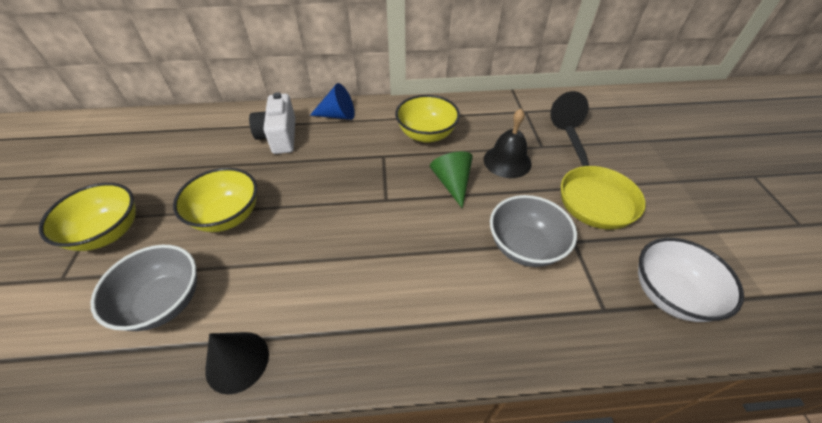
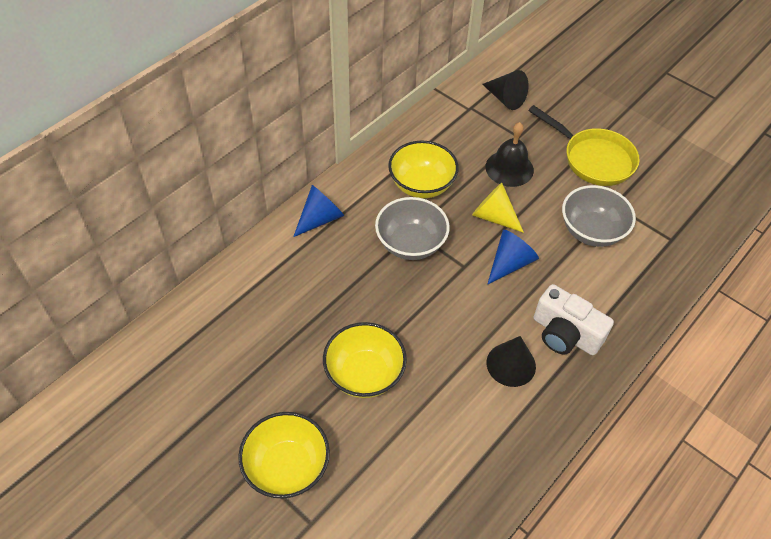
camera: 45 degrees left, 5 degrees up
grey bowl [90,245,197,331] -> grey bowl moved to [375,197,450,260]
black cone [205,332,269,394] -> black cone moved to [486,336,536,387]
white camera [249,92,295,154] -> white camera moved to [534,284,614,355]
green cone [430,151,473,209] -> yellow cone [472,183,524,233]
white bowl [638,238,744,322] -> none
none -> blue cone [487,230,539,285]

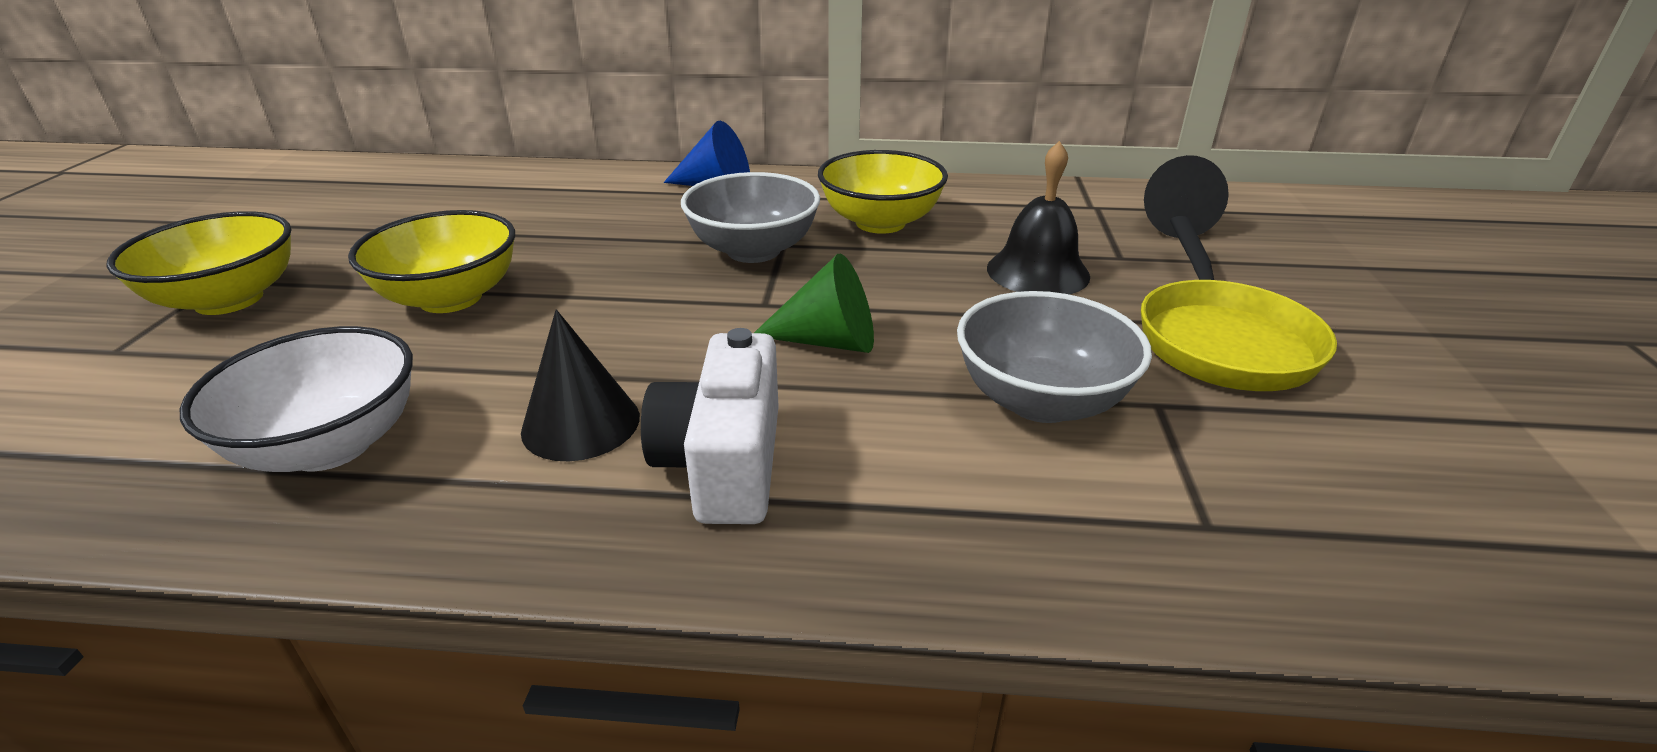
camera: 55 degrees right, 20 degrees down
yellow cone [472,183,524,233] -> none
blue cone [487,230,539,285] -> green cone [754,254,874,353]
none -> white bowl [180,326,413,472]

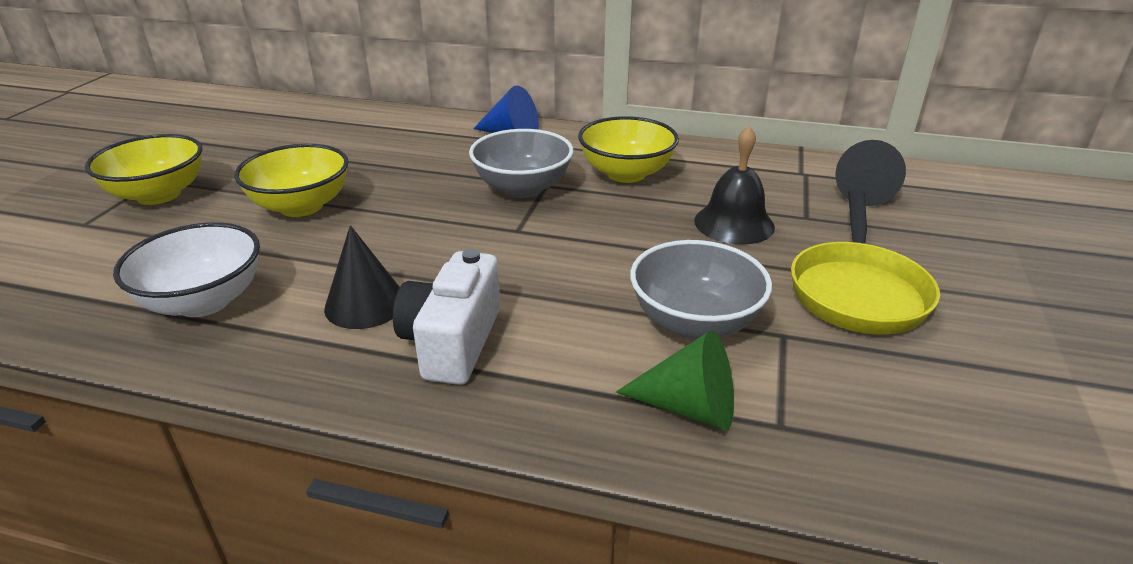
camera: 10 degrees right, 0 degrees up
green cone [754,254,874,353] -> green cone moved to [616,330,734,431]

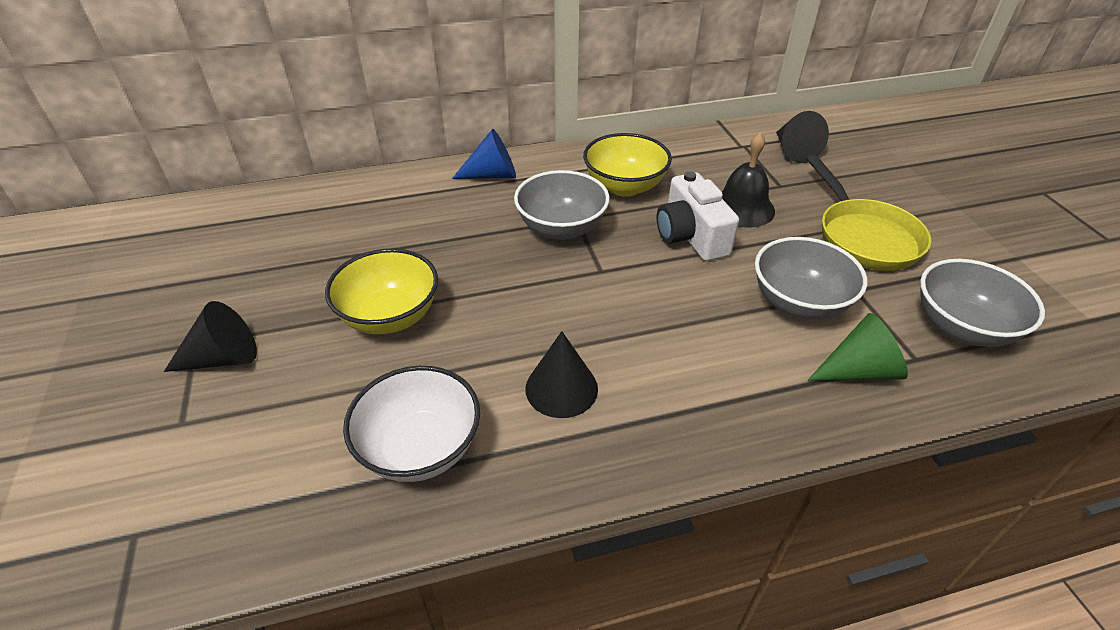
camera: 30 degrees left, 10 degrees up
yellow bowl [85,134,203,205] -> black cone [164,301,257,372]
white camera [393,249,500,385] -> white camera moved to [656,171,739,261]
none -> grey bowl [920,259,1045,347]

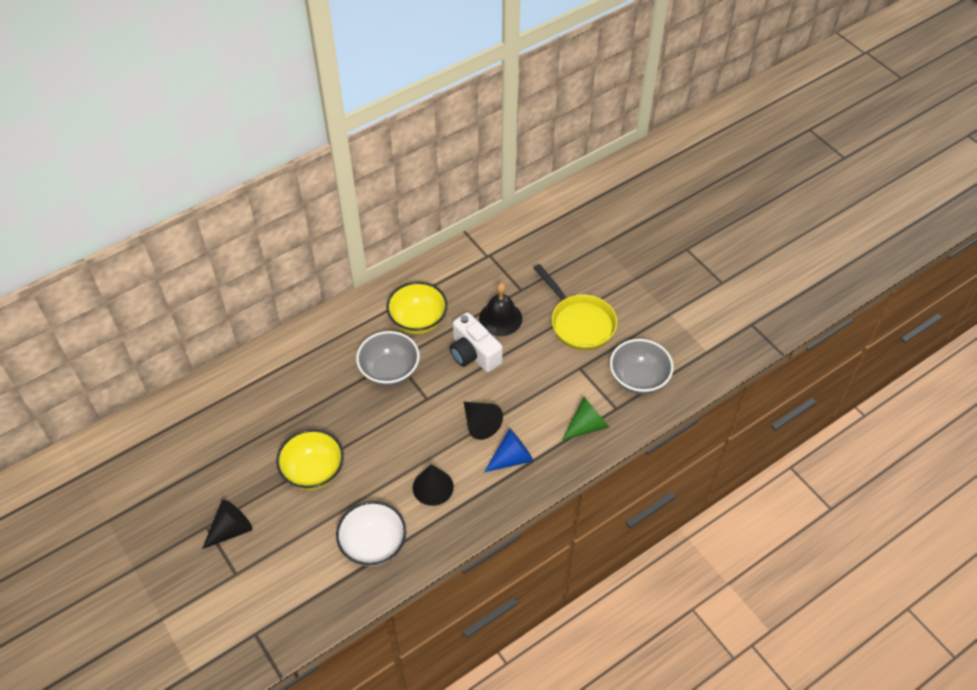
camera: 20 degrees left, 10 degrees up
blue cone [452,129,516,179] -> blue cone moved to [484,428,534,472]
grey bowl [755,237,867,320] -> none
black cone [776,111,829,163] -> black cone moved to [464,402,503,440]

